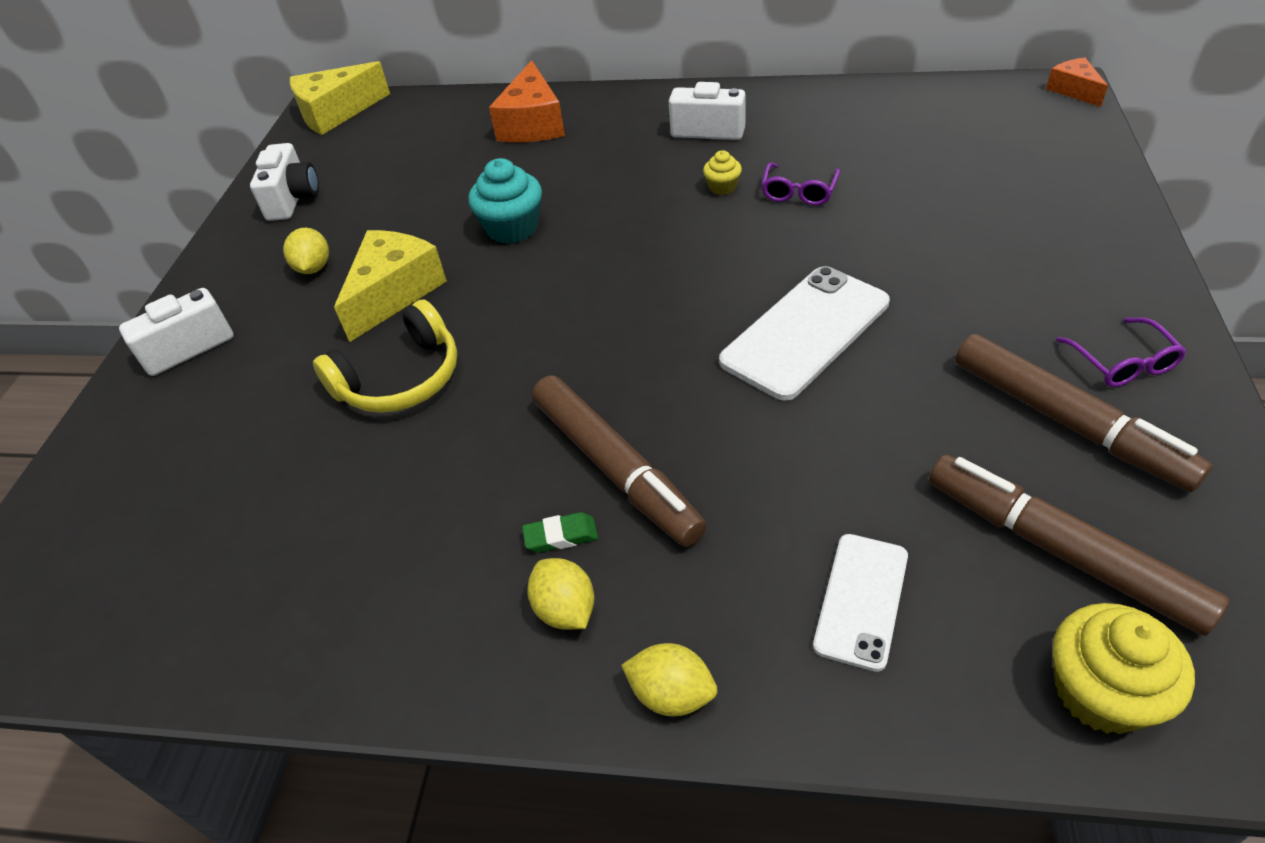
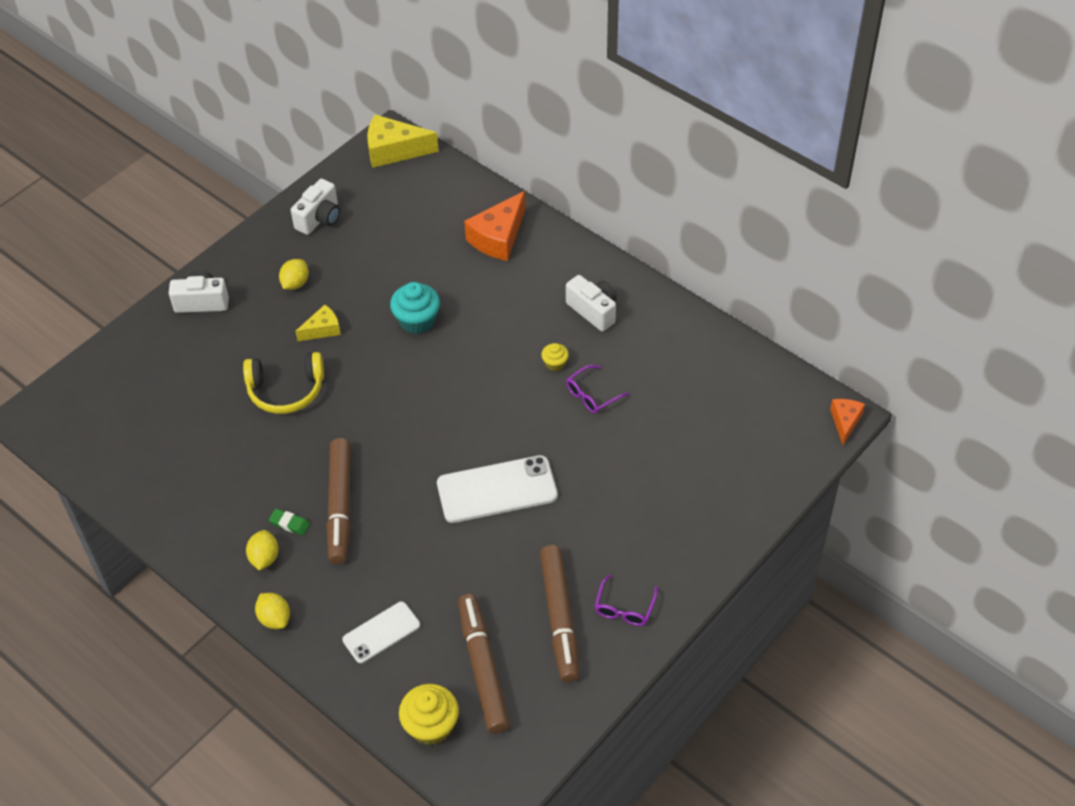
camera: 30 degrees right, 5 degrees up
yellow cheese [334,230,447,342] -> yellow cheese [295,305,341,341], size x0.57

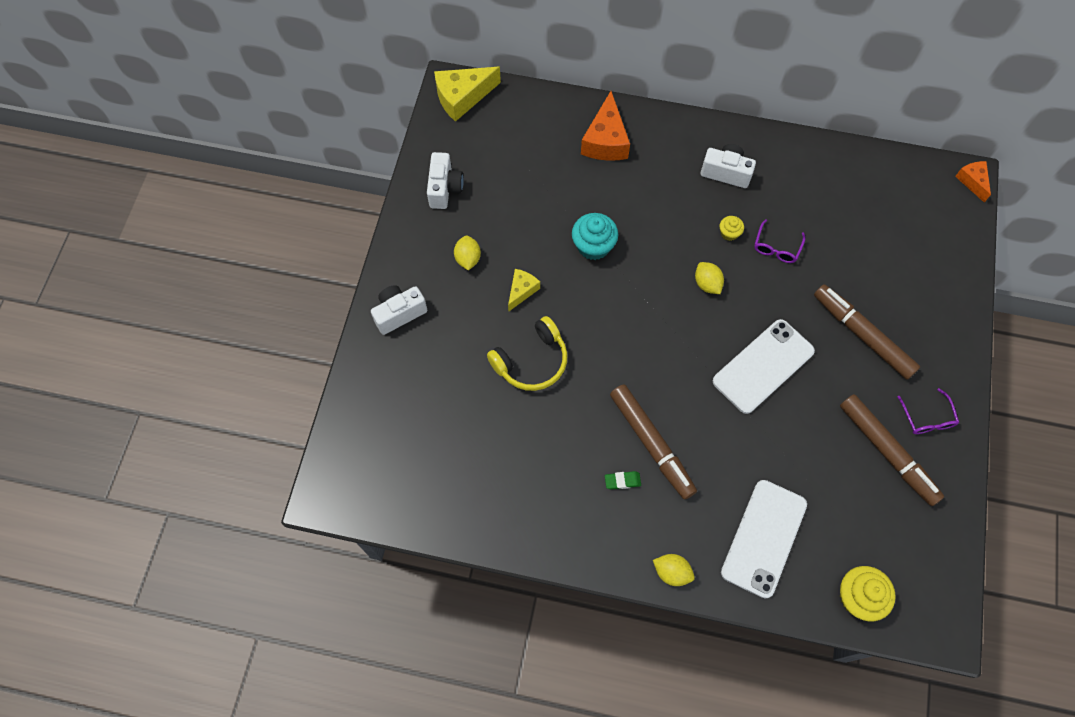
camera: 30 degrees left, 15 degrees up
yellow lemon [246,530,279,570] -> yellow lemon moved to [695,262,724,294]
white phone [342,602,420,663] -> white phone [721,480,807,598], size x1.65
brown marker [458,594,510,734] -> brown marker moved to [814,284,920,380]

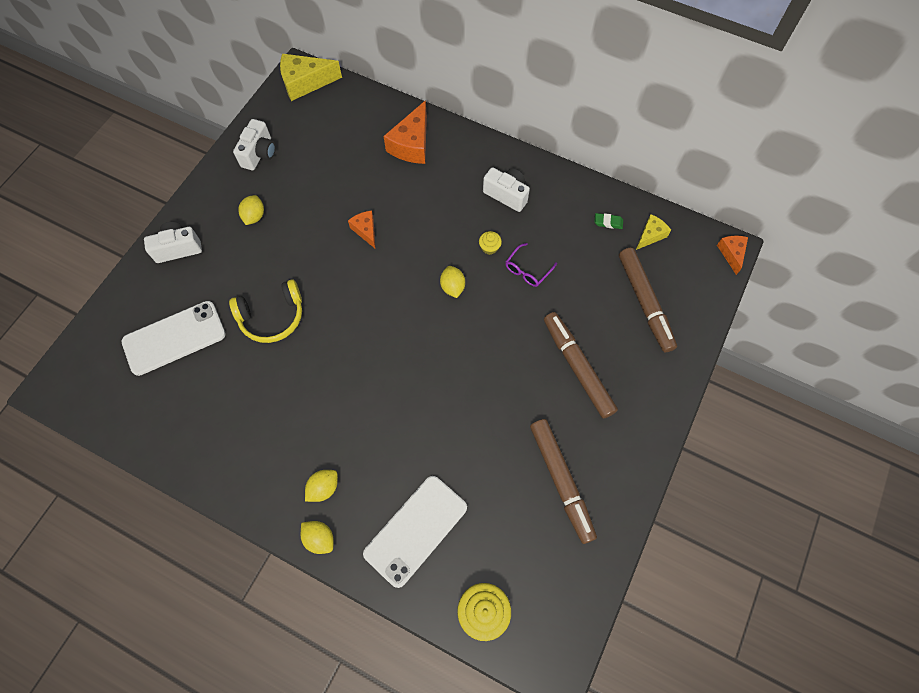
camera: 15 degrees right, 0 degrees up
yellow cheese [508,269,540,311] -> yellow cheese moved to [636,214,671,250]
turquoise cupcake [572,213,618,260] -> orange cheese [348,211,375,248]
green eraser [605,471,641,490] -> green eraser moved to [594,213,623,229]
brown marker [610,384,697,500] -> brown marker moved to [619,248,677,352]
white phone [713,319,815,414] -> white phone moved to [122,301,225,376]
purple glasses [898,388,959,434] -> none
none -> yellow lemon [305,470,338,502]

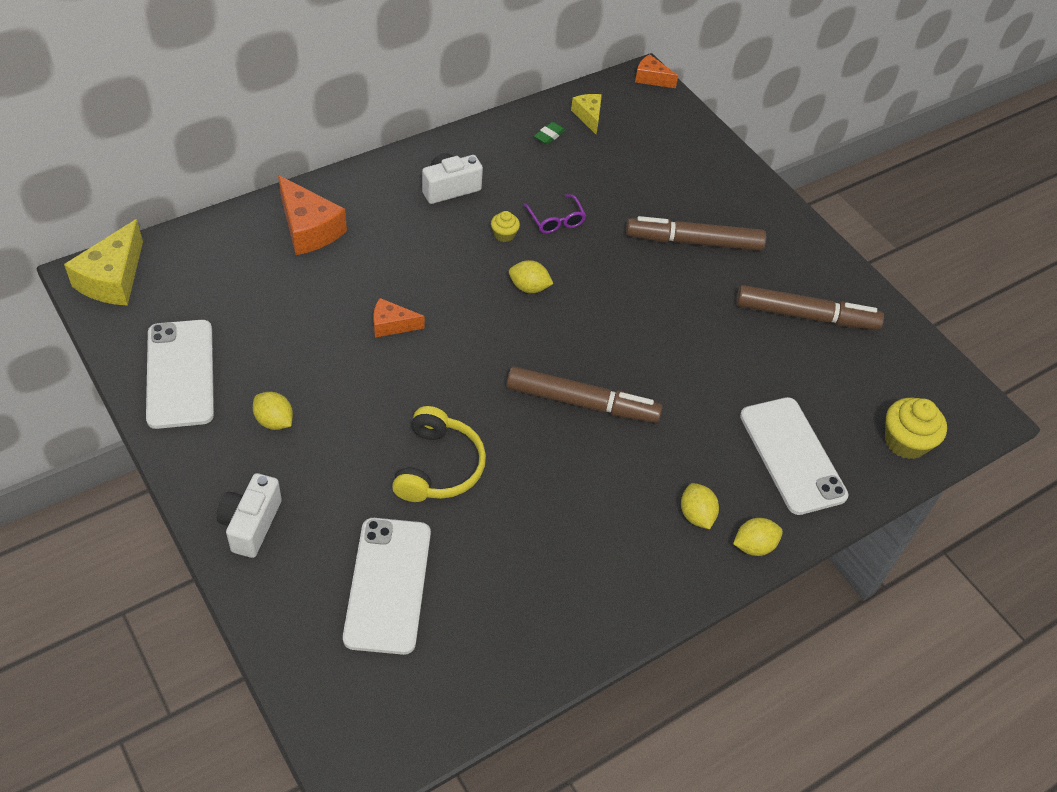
camera: 65 degrees left, 15 degrees down
white camera [233,119,276,170] -> white phone [146,320,214,429]
brown marker [619,248,677,352] -> brown marker moved to [507,367,663,423]

